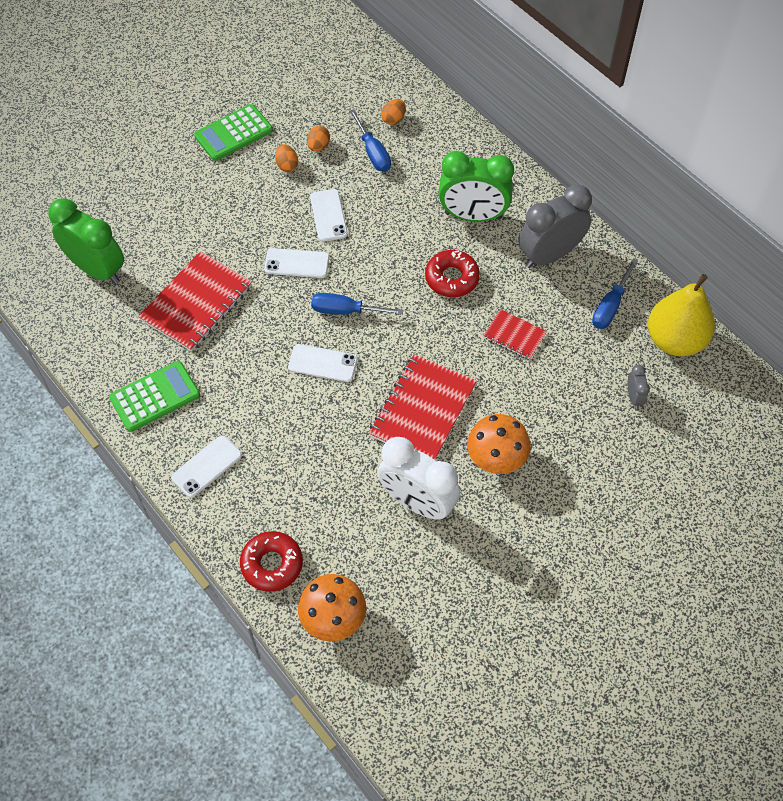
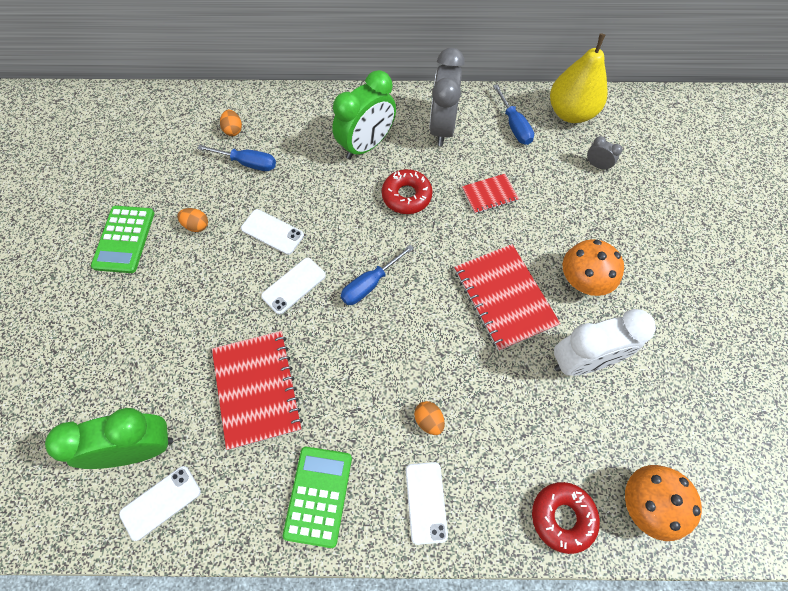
camera: 50 degrees left, 5 degrees up
white phone [288,344,358,382] -> white phone moved to [119,466,201,541]
orange egg [307,126,330,152] -> orange egg moved to [414,401,445,435]

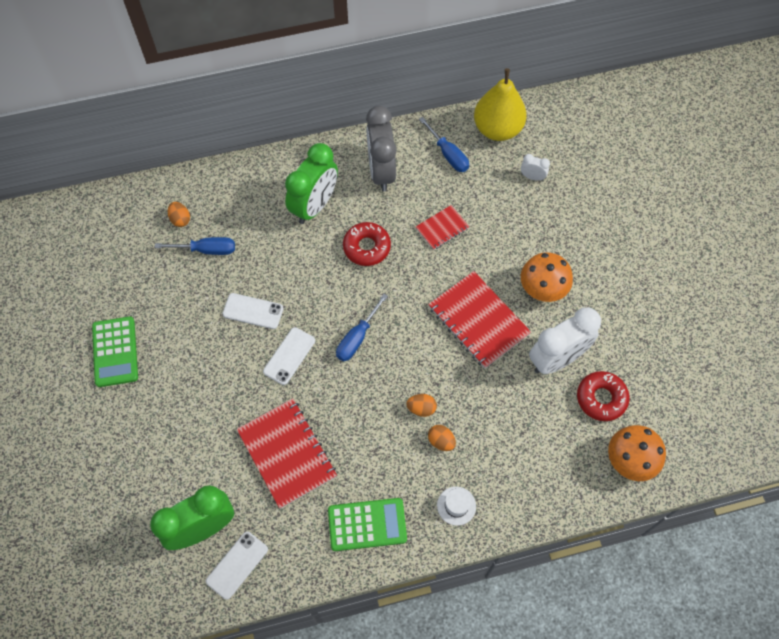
camera: 15 degrees left, 0 degrees up
orange egg [177,208,208,232] -> orange egg moved to [406,394,437,417]
green calculator [283,447,352,548] -> green calculator turned 90 degrees clockwise [328,498,407,551]
white phone [406,462,448,545] -> white hat [437,487,476,526]
red donut [532,482,600,554] -> red donut moved to [577,371,630,421]
grey clock [587,136,622,171] -> white clock [521,154,550,181]

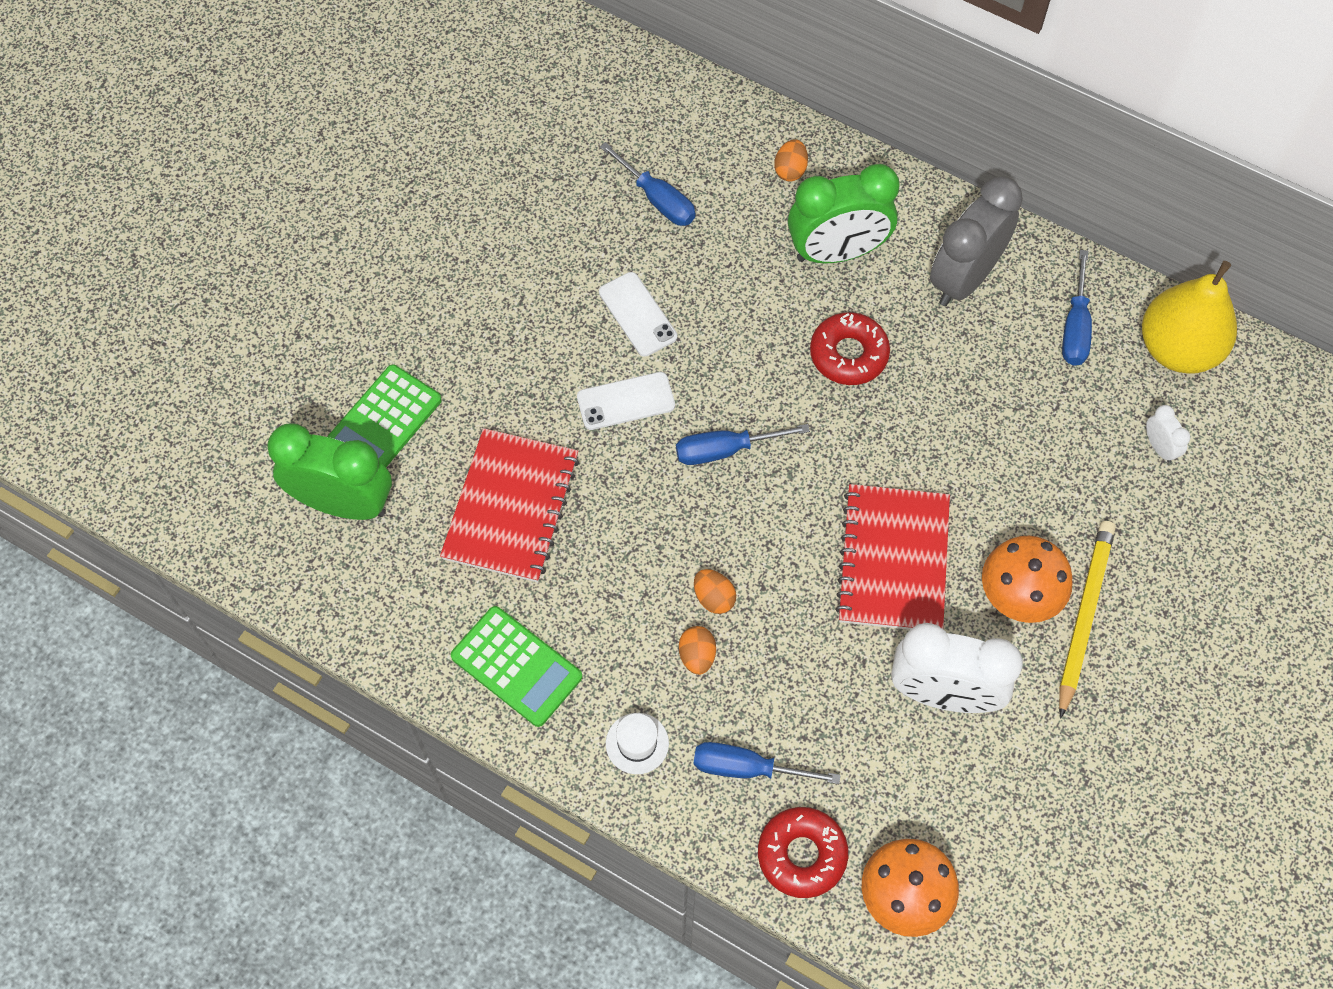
camera: 45 degrees right, 0 degrees up
green calculator [92,316,138,387] -> green calculator moved to [327,365,442,467]
orange egg [168,202,190,227] -> orange egg moved to [774,139,808,181]
white phone [206,532,268,600] -> none
red notebook [416,205,470,250] -> none
red donut [577,371,630,421] -> red donut moved to [758,807,848,898]
none -> blue screwdriver [694,742,841,784]
none -> yellow pencil [1059,521,1116,719]

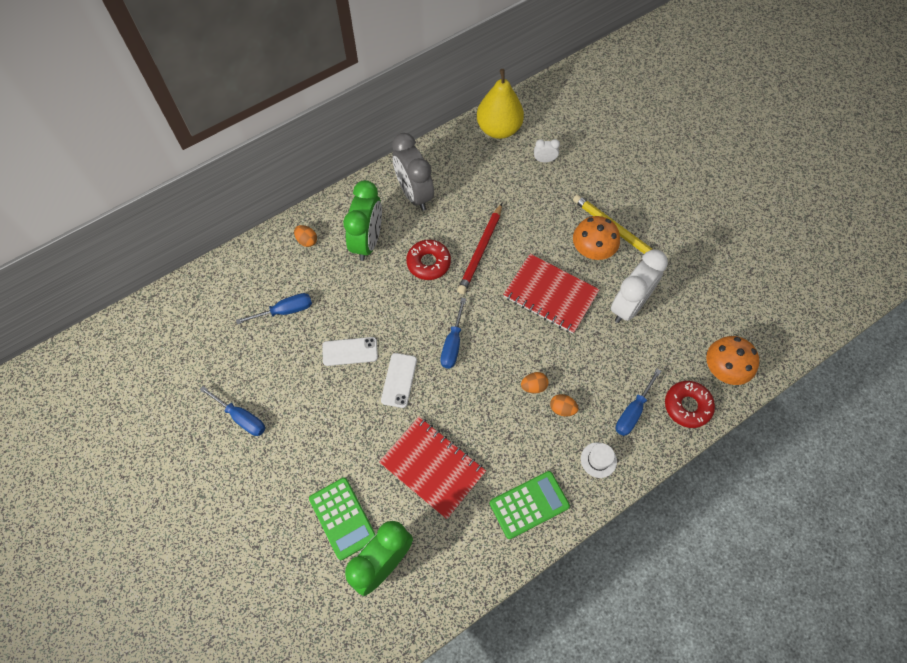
camera: 65 degrees left, 0 degrees up
blue screwdriver [1062,250,1092,366] -> blue screwdriver moved to [199,386,265,436]
none -> red pencil [457,203,502,294]

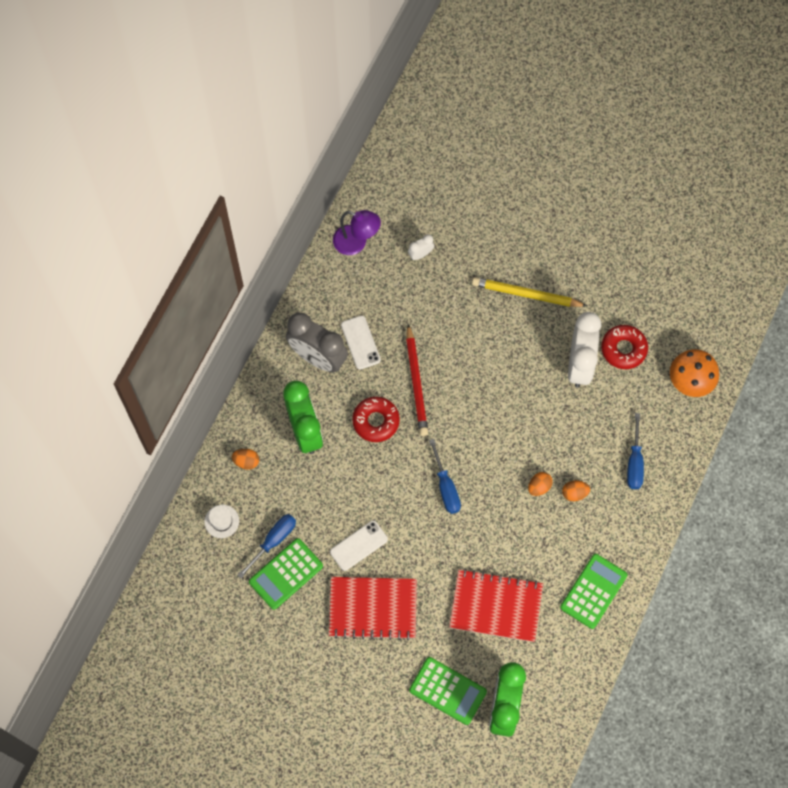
camera: 30 degrees left, 5 degrees up
blue screwdriver [199,386,265,436] -> none
white phone [381,353,417,408] -> white phone moved to [341,315,381,369]
yellow pear [477,69,524,139] -> purple lamp [333,210,381,255]
red notebook [503,254,600,334] -> red notebook moved to [329,577,417,640]
orange mushroom [573,216,620,260] -> none
white hat [581,442,617,478] -> white hat moved to [204,505,239,538]
red donut [665,381,715,428] -> red donut moved to [601,325,648,369]
none -> green calculator [249,538,323,610]

